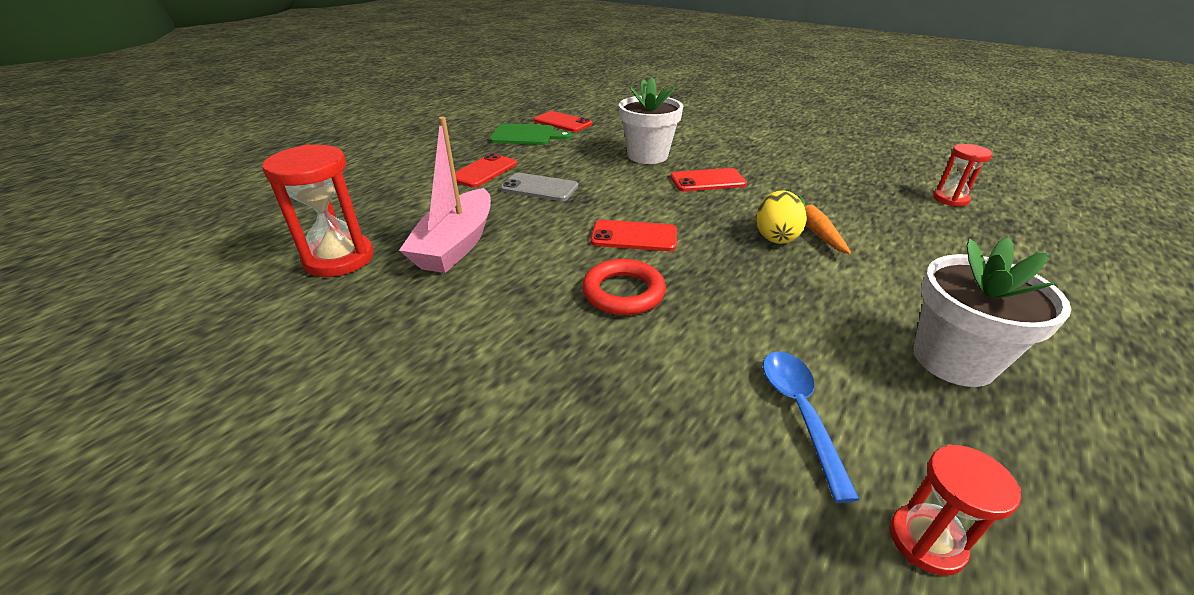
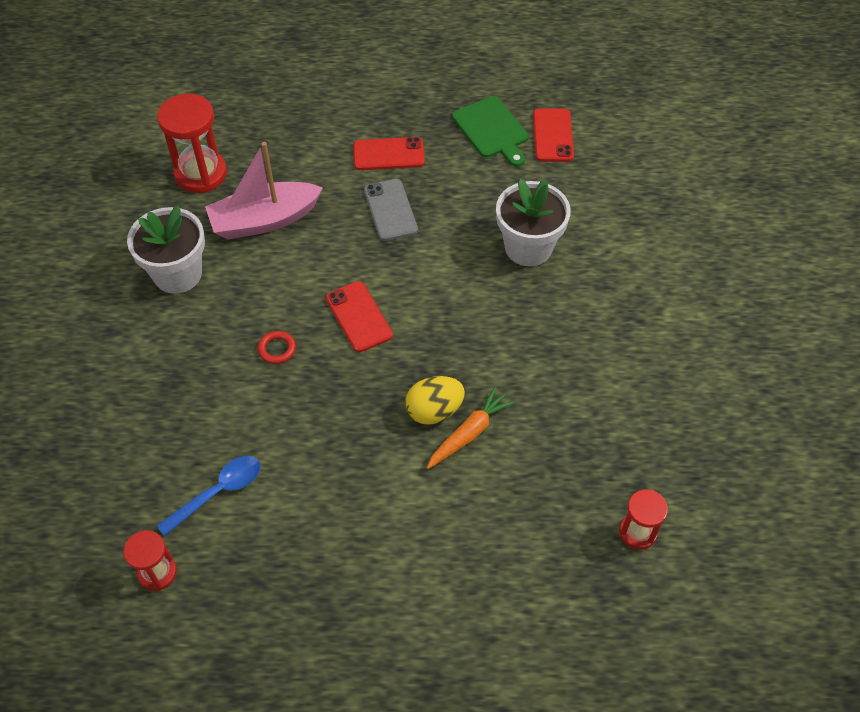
camera: 55 degrees right, 20 degrees up
red ring [582,259,666,315] -> red ring [258,331,296,364], size x0.57
red phone [670,168,747,192] -> none
white flower pot [913,237,1071,387] -> white flower pot moved to [127,205,205,294]

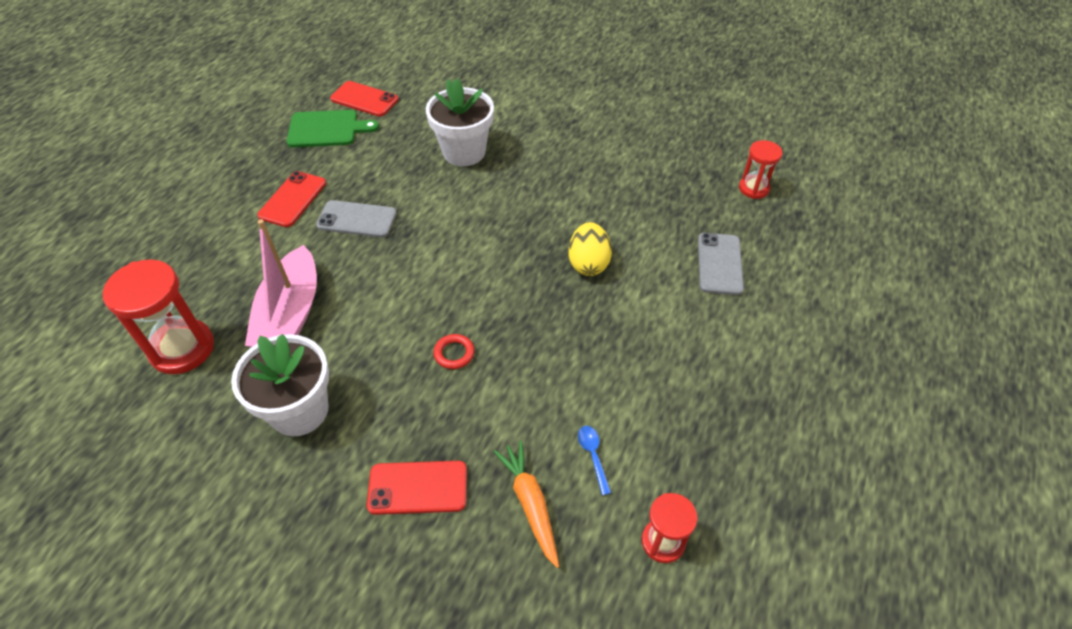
camera: 65 degrees left, 5 degrees down
blue spoon [156,456,261,536] -> blue spoon [578,426,611,495], size x0.58
red phone [326,281,393,352] -> red phone moved to [367,461,467,515]
orange carrot [427,387,515,469] -> orange carrot moved to [494,441,559,568]
none -> grey phone [698,233,744,295]

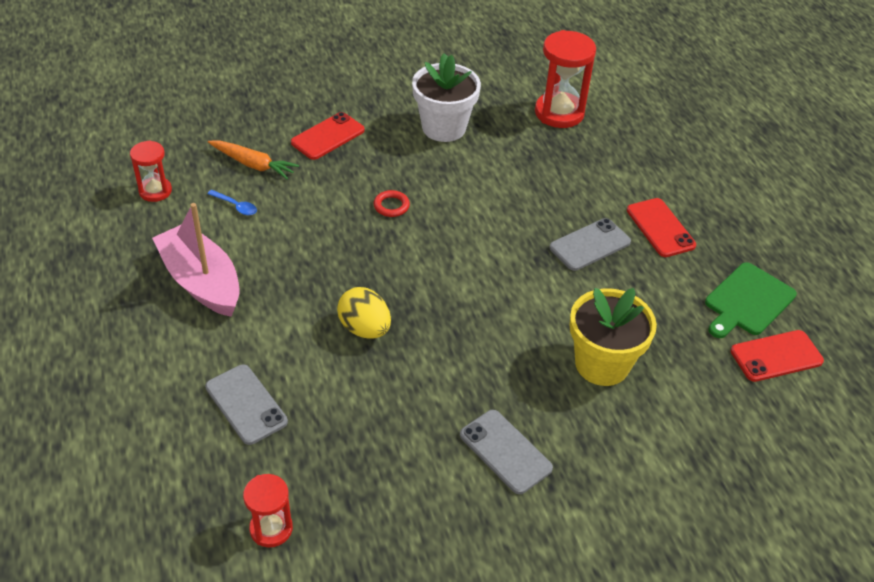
camera: 135 degrees right, 5 degrees down
pink boat [245,219,317,347] -> pink boat moved to [152,203,240,317]
white flower pot [426,78,494,166] -> yellow flower pot [570,288,657,386]
none -> grey phone [460,410,553,494]

